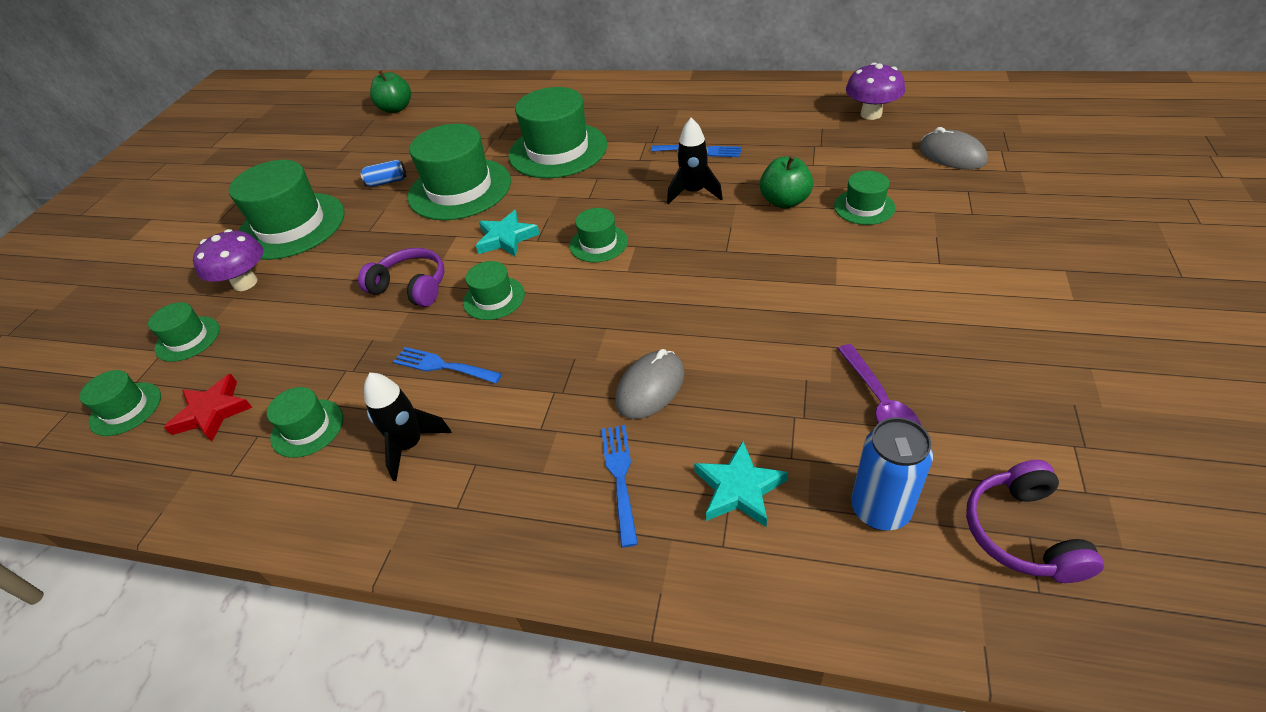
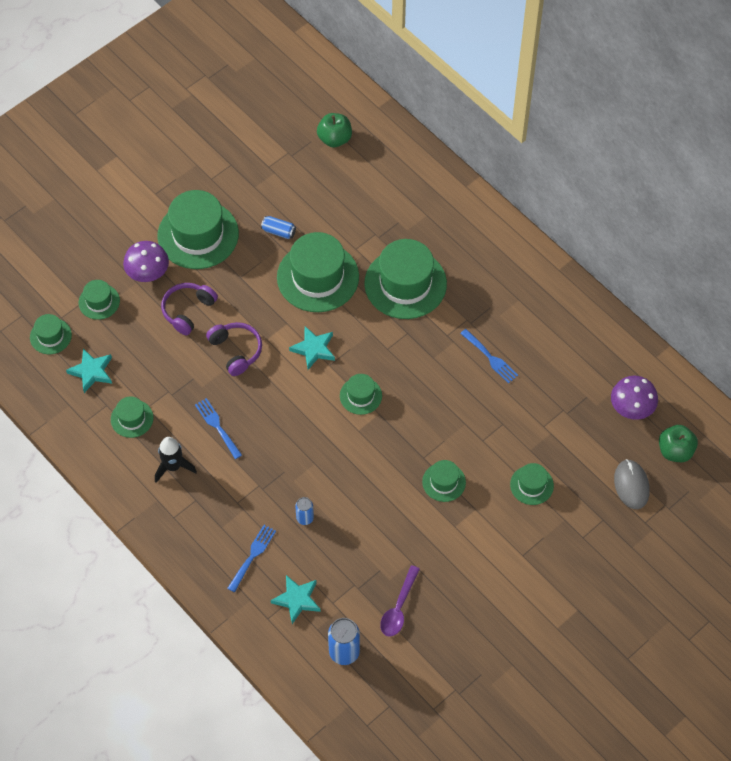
camera: 30 degrees right, 15 degrees up
red star [164,374,252,442] -> turquoise star [66,348,112,393]
green hat [463,261,525,320] -> green hat moved to [422,460,466,502]
grey mouse [615,349,685,419] -> blue can [295,497,314,525]
black rocket [667,118,723,205] -> none
green apple [760,156,813,209] -> green apple moved to [659,425,698,462]
purple headphones [966,460,1104,583] -> purple headphones moved to [161,283,218,335]

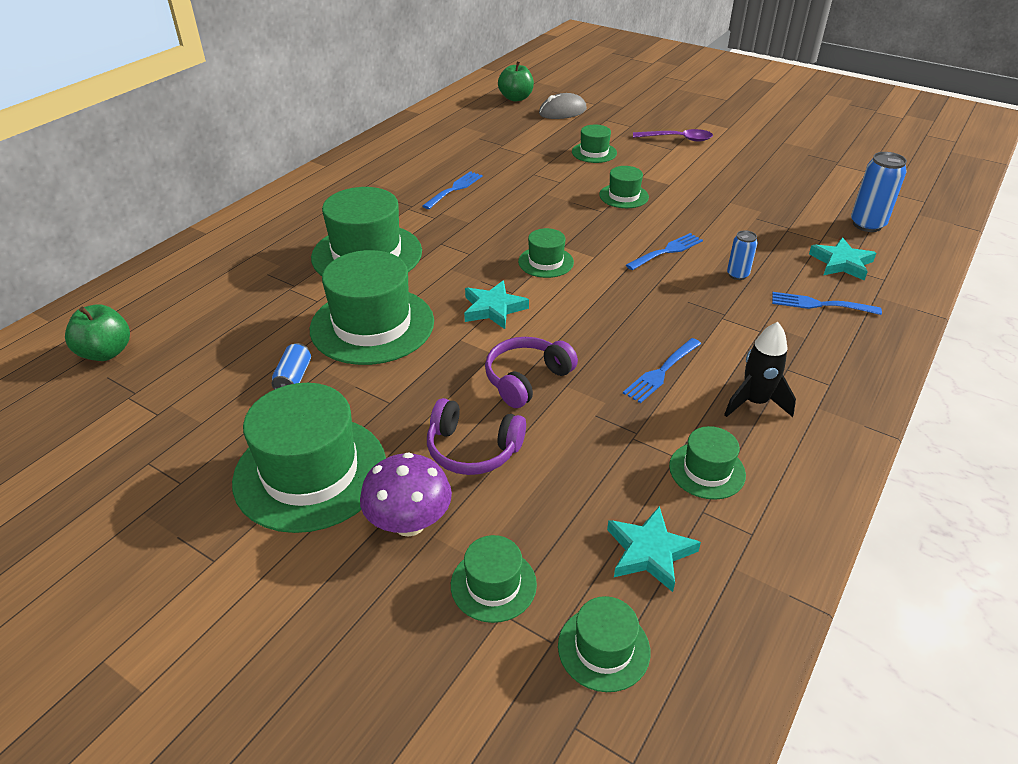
camera: 105 degrees left, 20 degrees down
purple spoon [380,565,420,636] -> purple spoon moved to [633,129,713,141]
purple mushroom [611,376,658,420] -> none
none -> blue fork [626,233,703,270]

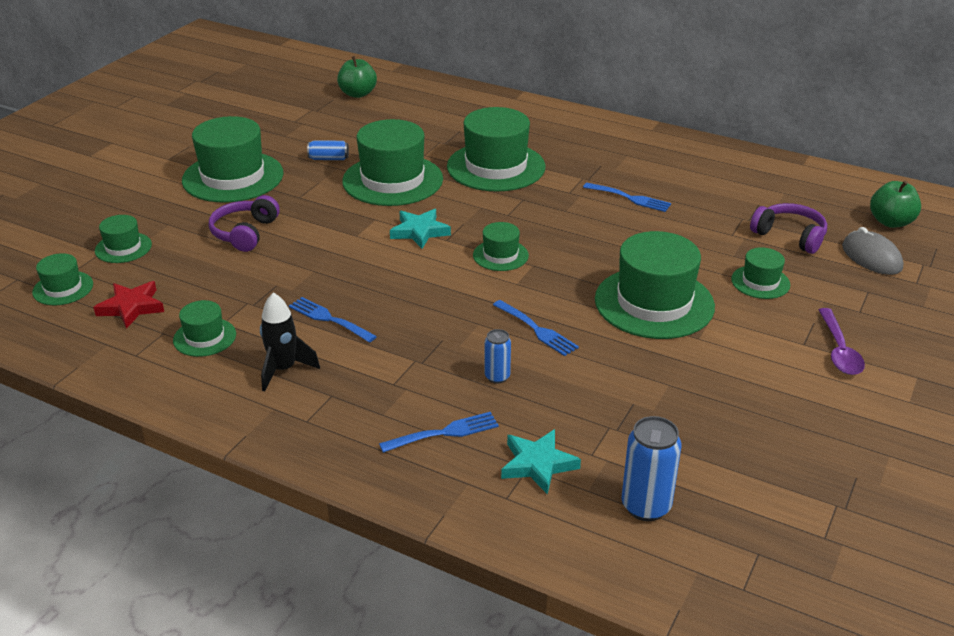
camera: 85 degrees right, 5 degrees down
purple mushroom [360,452,452,537] -> none
purple headphones [485,337,578,408] -> purple headphones moved to [750,203,827,254]
green hat [599,166,649,208] -> green hat [595,231,715,339], size x2.00
turquoise star [607,506,701,592] -> red star [93,281,164,329]
blue fork [772,292,882,315] -> blue fork turned 60 degrees clockwise [379,412,499,453]

